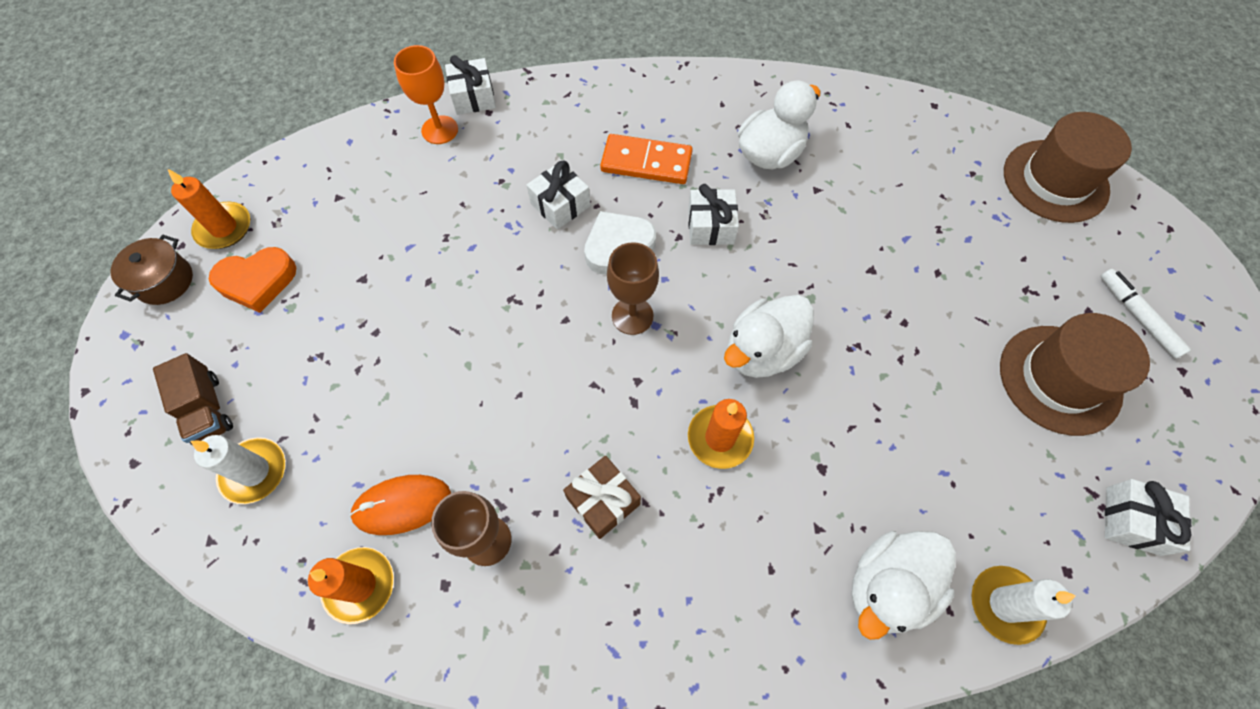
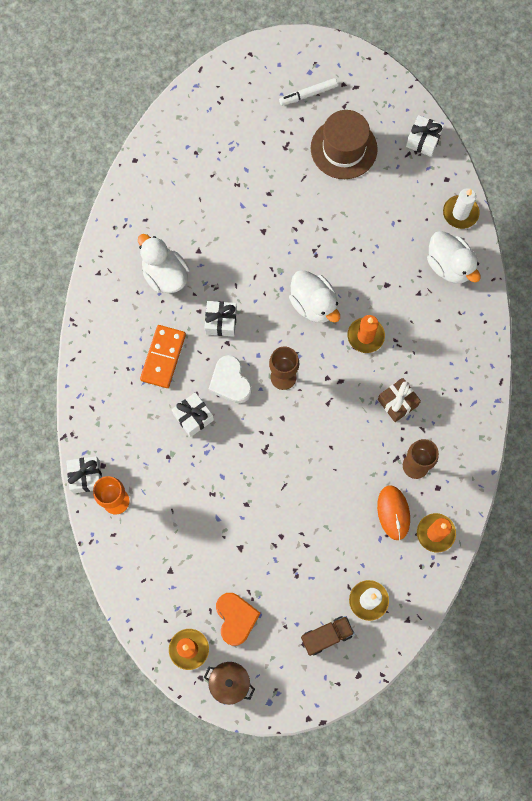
camera: 85 degrees left, 10 degrees up
brown hat [1004,112,1132,223] -> none

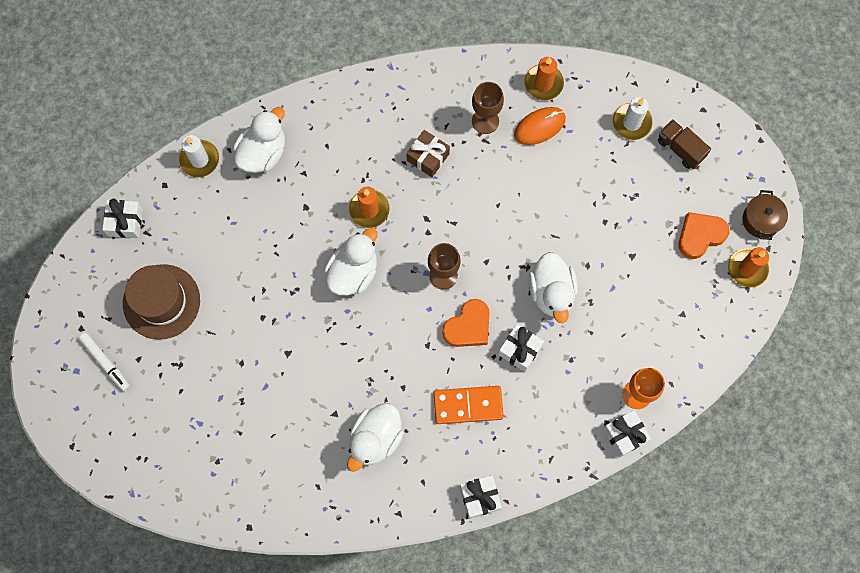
camera: 110 degrees left, 0 degrees up
white gift [205,301,237,337] -> white gift moved to [460,475,502,519]
white heart [209,355,252,403] -> orange heart [442,299,490,347]
none -> white duck [528,252,578,323]

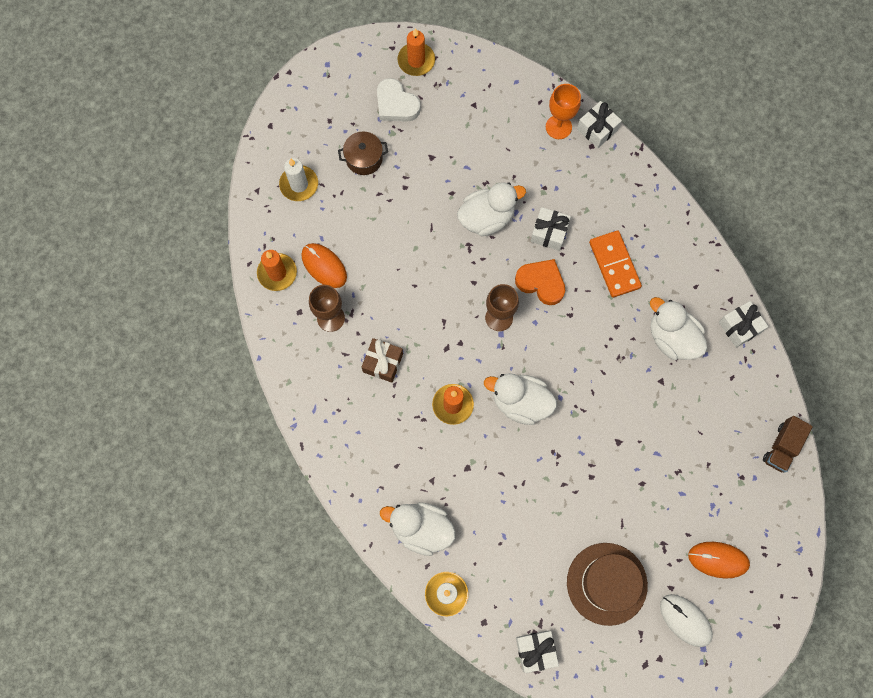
camera: 105 degrees left, 0 degrees up
white marker [78,333,130,391] -> white mouse [660,594,713,647]
white duck [347,403,404,472] -> white duck turned 150 degrees counterclockwise [650,297,707,360]
white gift [460,475,502,519] -> white gift moved to [719,301,768,348]
brown truck [658,119,711,169] -> brown truck moved to [763,416,813,473]
orange heart [679,212,730,259] -> white heart [377,78,421,122]
brown pot [742,190,788,240] -> brown pot moved to [338,131,388,175]
none -> orange mouse [688,542,750,578]

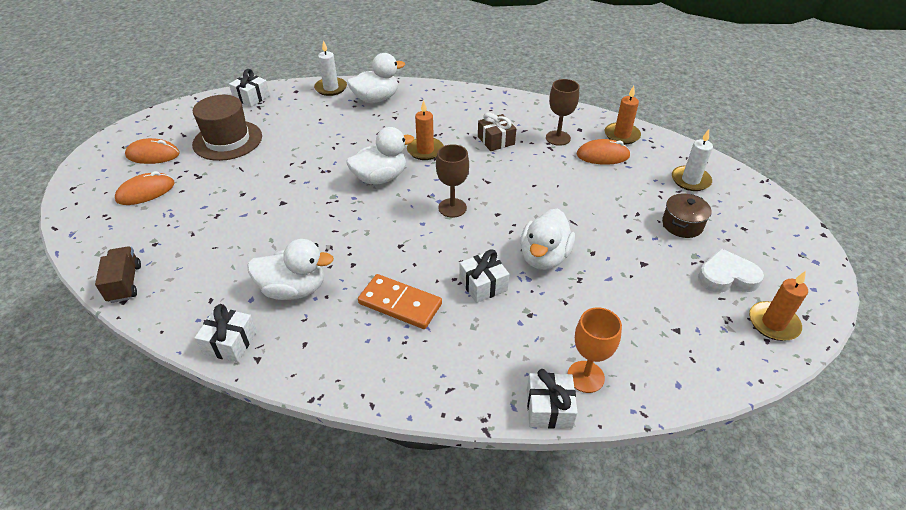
camera: 135 degrees right, 30 degrees down
orange heart [515,259,565,305] -> none
white mouse [660,594,713,647] -> orange mouse [125,138,180,164]

